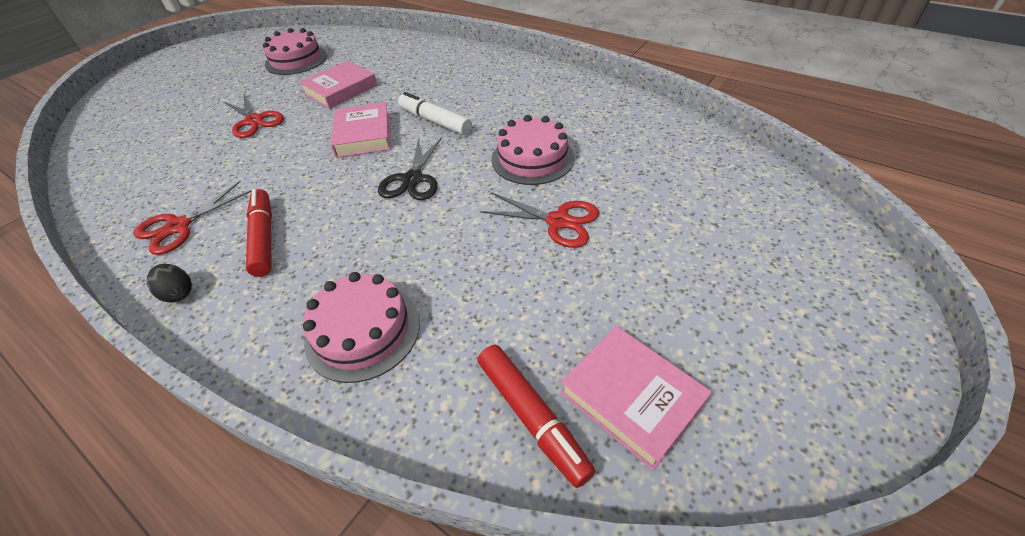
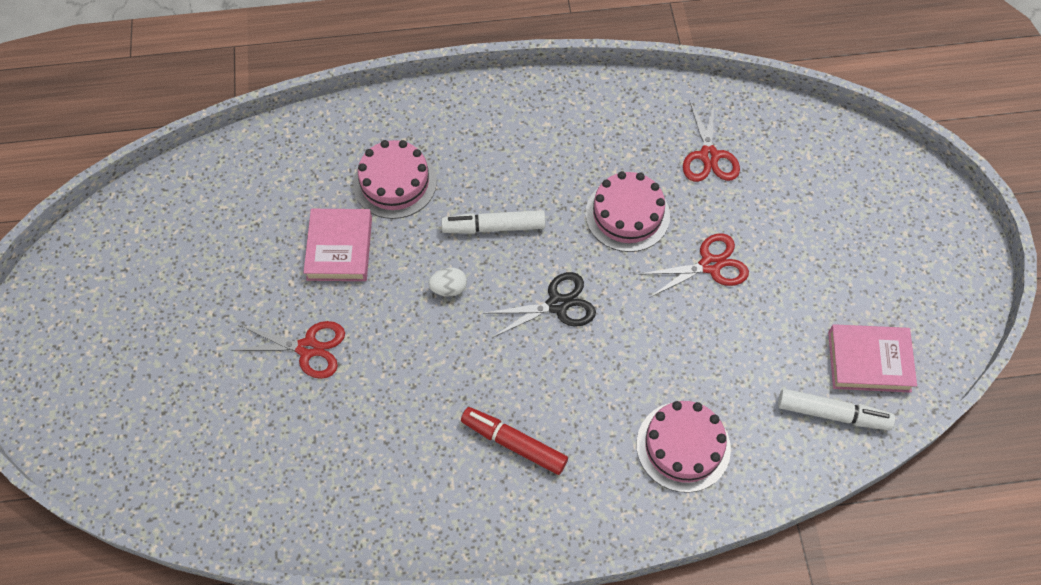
camera: 45 degrees left, 15 degrees up
red scissors [133,181,252,255] -> red scissors moved to [683,100,740,182]
black egg [147,264,192,303] -> none
pink cake [263,28,327,75] -> pink cake moved to [353,140,437,219]
pink book [331,102,391,158] -> white egg [428,267,467,297]
black scissors [378,137,442,200] -> black scissors turned 75 degrees counterclockwise [483,272,596,338]
red marker [478,345,595,488] -> white marker [778,389,895,431]

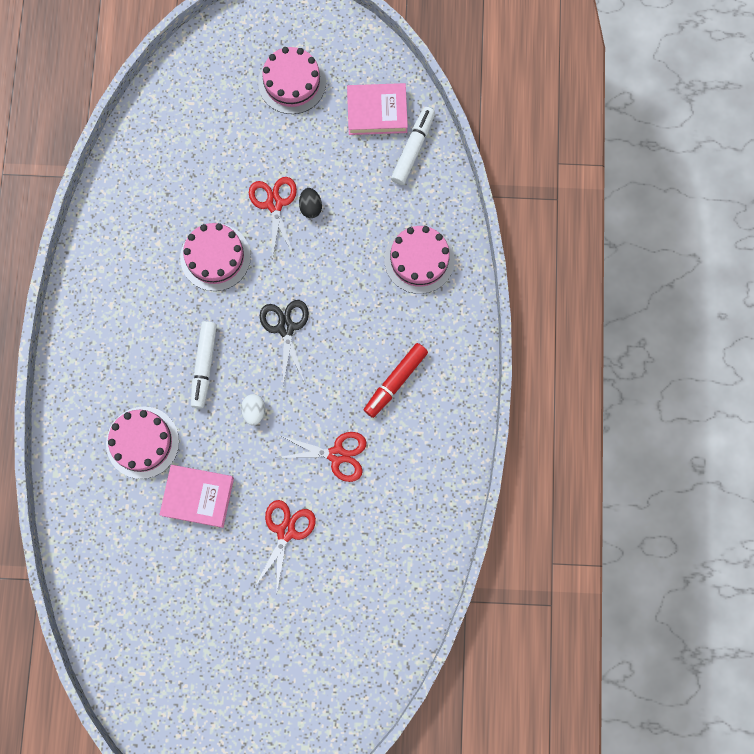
camera: 80 degrees left, 15 degrees up
red scissors [683,100,740,182] -> red scissors moved to [276,432,366,482]
pink book [828,324,917,393] -> pink book turned 75 degrees clockwise [347,83,408,135]
none -> pink cake [258,47,326,114]
none -> black egg [299,188,322,218]

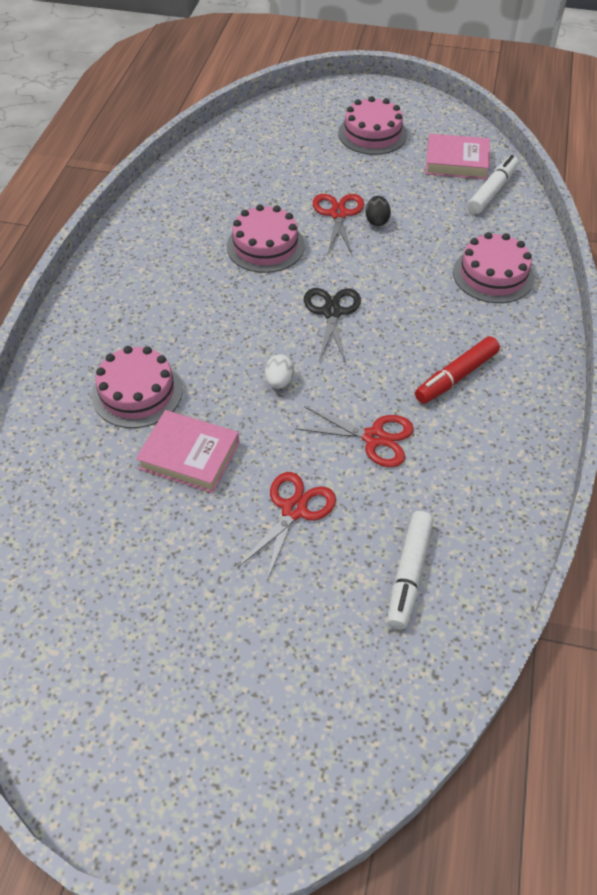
camera: 10 degrees right, 25 degrees down
white marker [191,321,217,409] -> white marker moved to [387,511,433,629]

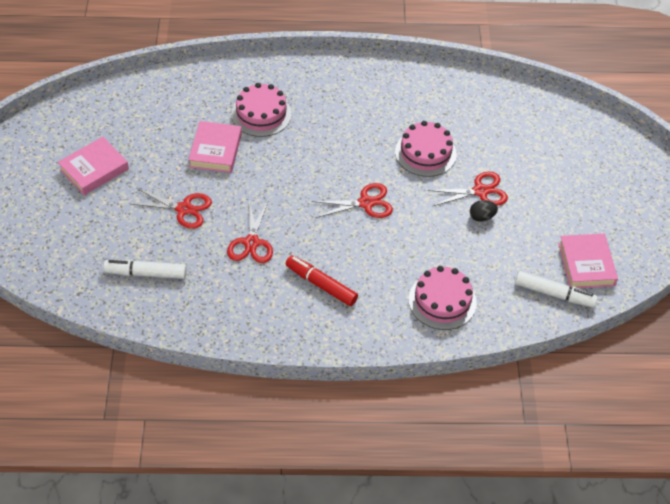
camera: 75 degrees right, 0 degrees up
white egg [265,354,294,389] -> none
black scissors [304,288,361,363] -> red scissors [312,183,393,218]
pink cake [338,96,407,155] -> none
none -> pink book [58,137,129,195]

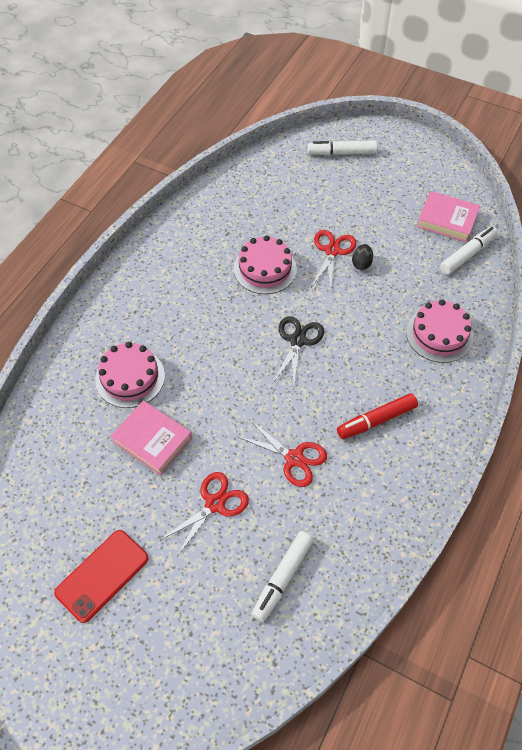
camera: 60 degrees left, 5 degrees up
pink book [58,137,129,195] -> red phone [54,530,149,623]
red scissors [312,183,393,218] -> black scissors [273,316,324,386]
none -> white marker [308,140,377,155]

